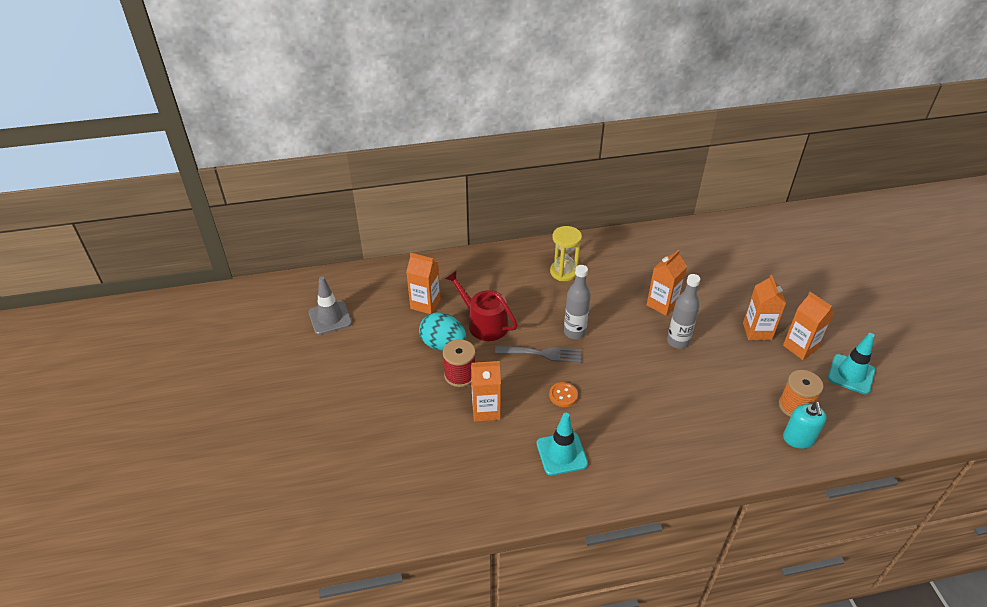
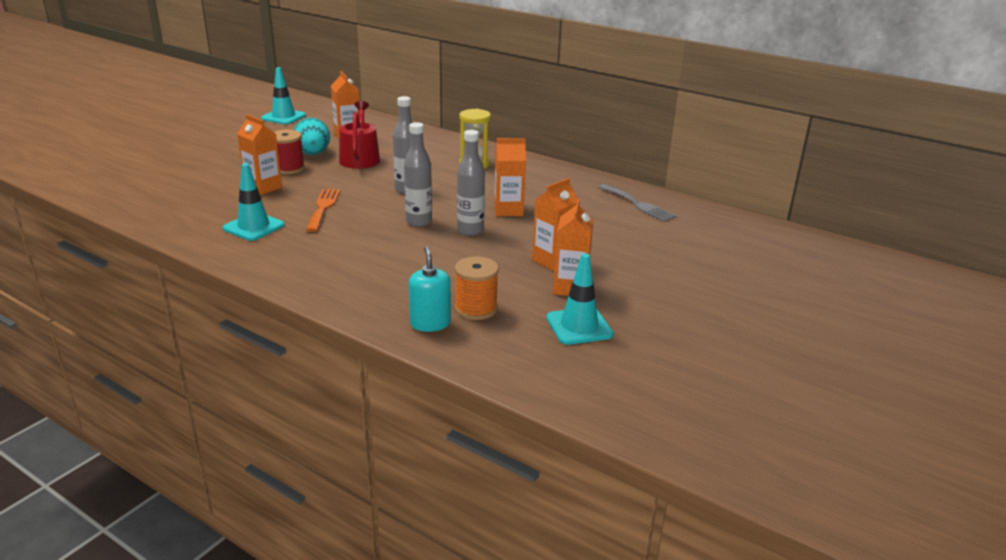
camera: 45 degrees right, 15 degrees down
grey traffic cone [308,276,352,335] -> turquoise traffic cone [261,67,306,124]
grey fork [495,346,582,363] -> grey fork moved to [598,184,677,222]
orange button [549,382,578,407] -> orange fork [306,189,340,232]
turquoise soap dispenser [783,402,827,449] -> turquoise soap dispenser turned 120 degrees clockwise [409,246,451,332]
none -> grey bottle [404,122,432,227]

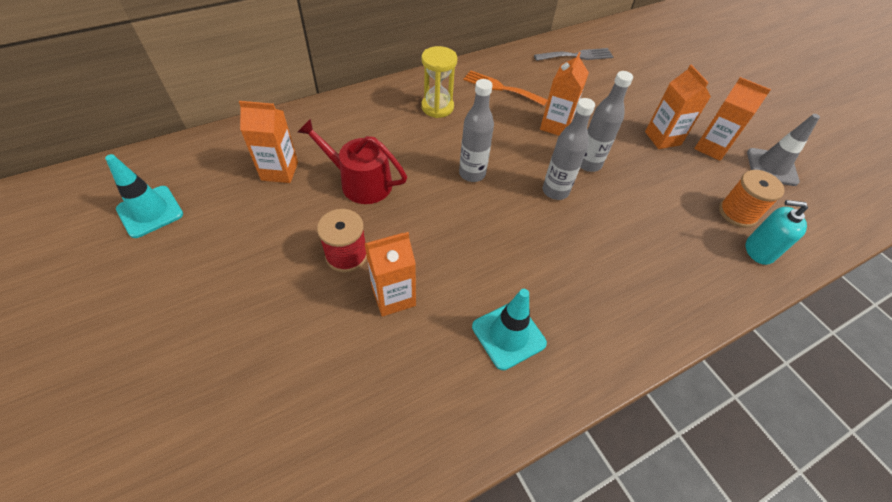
camera: 65 degrees left, 25 degrees up
turquoise egg [294,118,330,155] -> none
orange fork [306,189,340,232] -> orange fork moved to [463,70,548,106]
turquoise traffic cone [546,253,613,345] -> grey traffic cone [747,114,820,186]

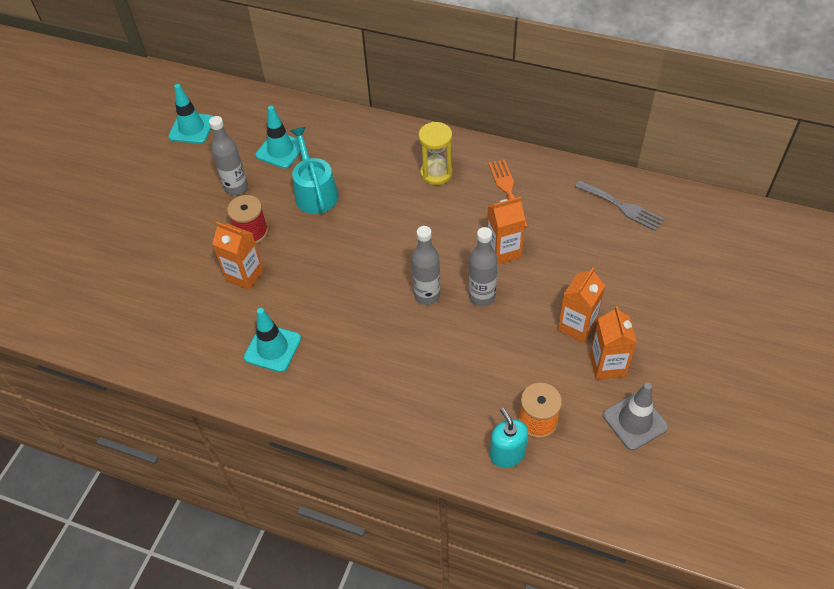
camera: 55 degrees right, 0 degrees up
orange carton [239,101,298,183] -> turquoise traffic cone [255,106,306,169]
red watering can [298,118,407,204] -> turquoise watering can [291,127,338,214]
grey bottle [459,79,494,182] -> grey bottle moved to [209,116,248,195]

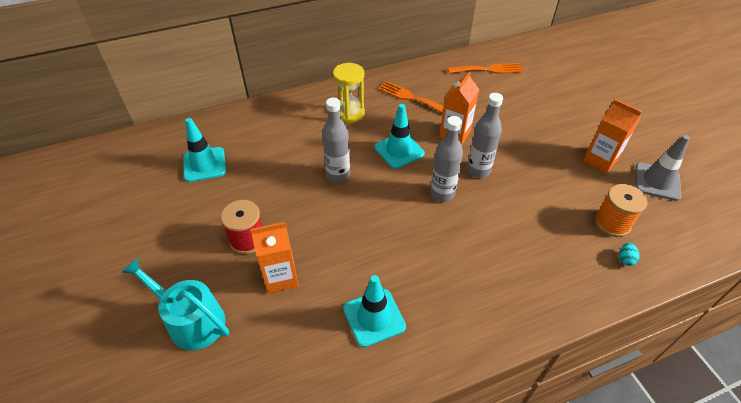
camera: 45 degrees left, 5 degrees down
turquoise traffic cone [168,84,213,144] -> turquoise traffic cone moved to [374,104,425,169]
grey bottle [209,116,248,195] -> grey bottle moved to [322,98,350,183]
turquoise watering can [291,127,338,214] -> turquoise watering can moved to [122,257,229,350]
turquoise soap dispenser [490,408,528,468] -> turquoise egg [619,243,640,266]
orange carton [558,268,605,343] -> none
grey fork [575,180,664,231] -> orange fork [448,63,523,74]

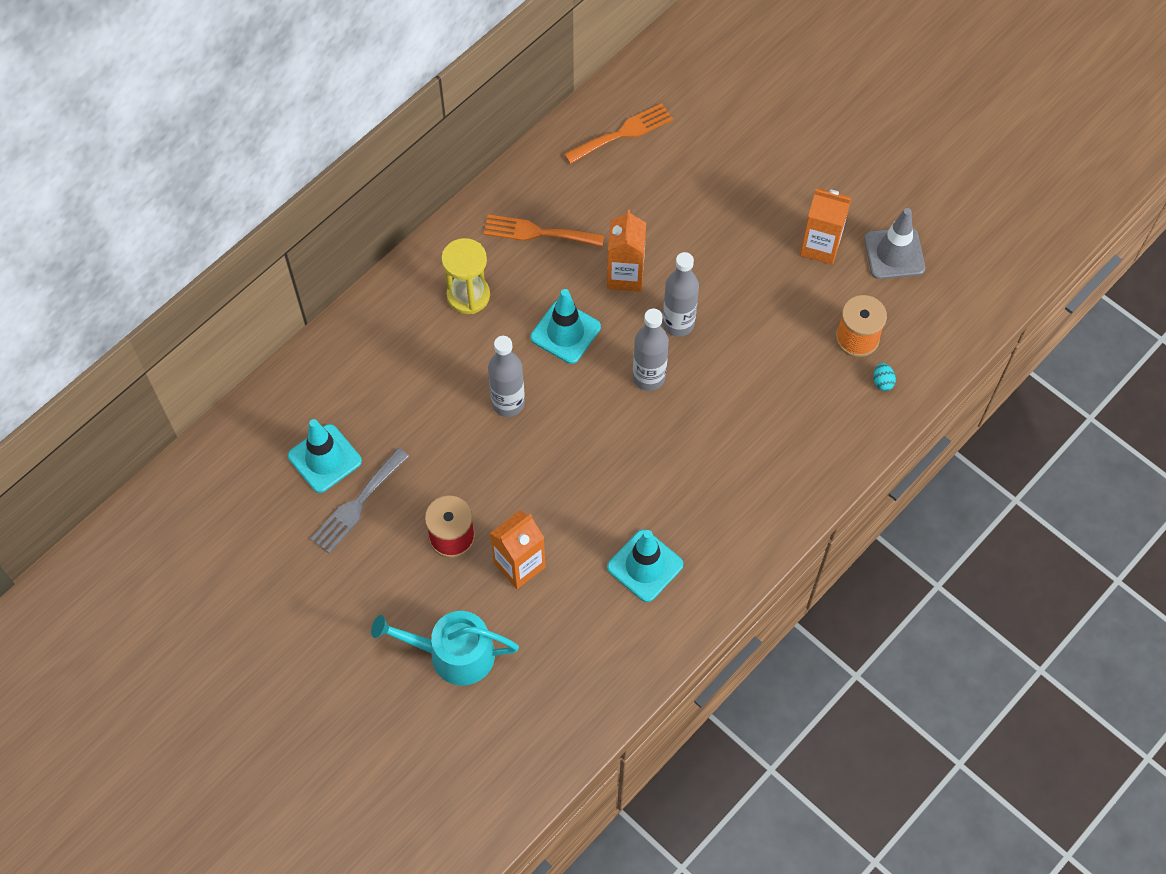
camera: 25 degrees left, 15 degrees up
none -> grey fork [311,448,409,554]

